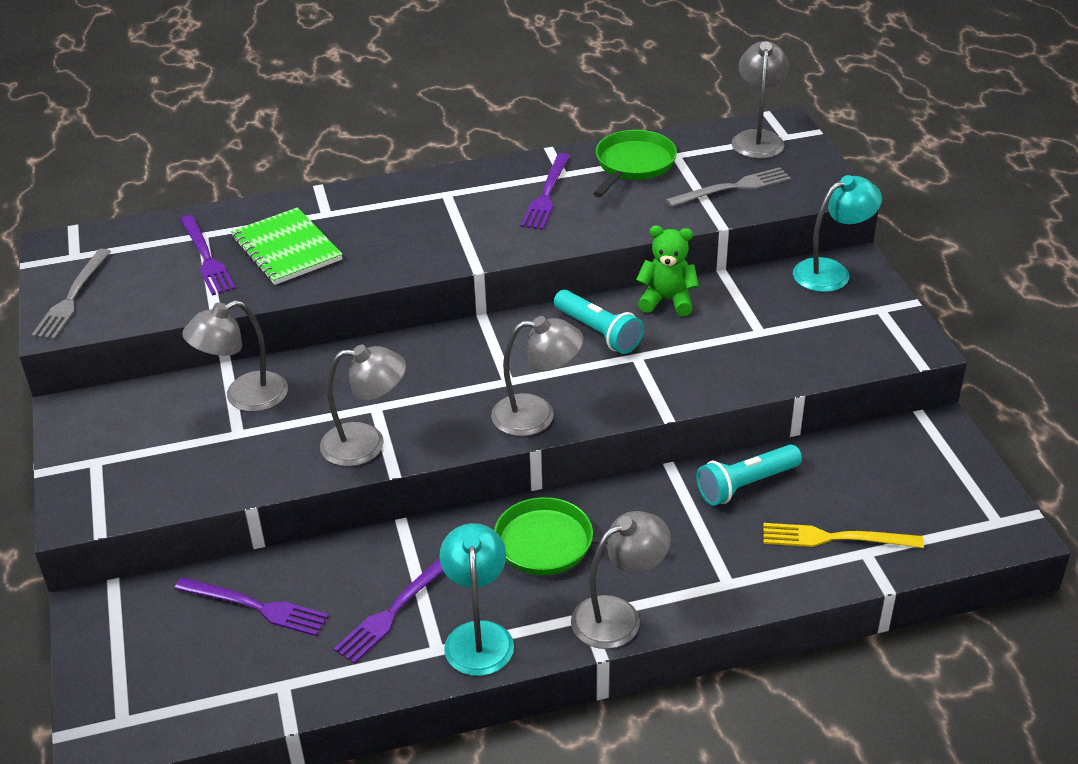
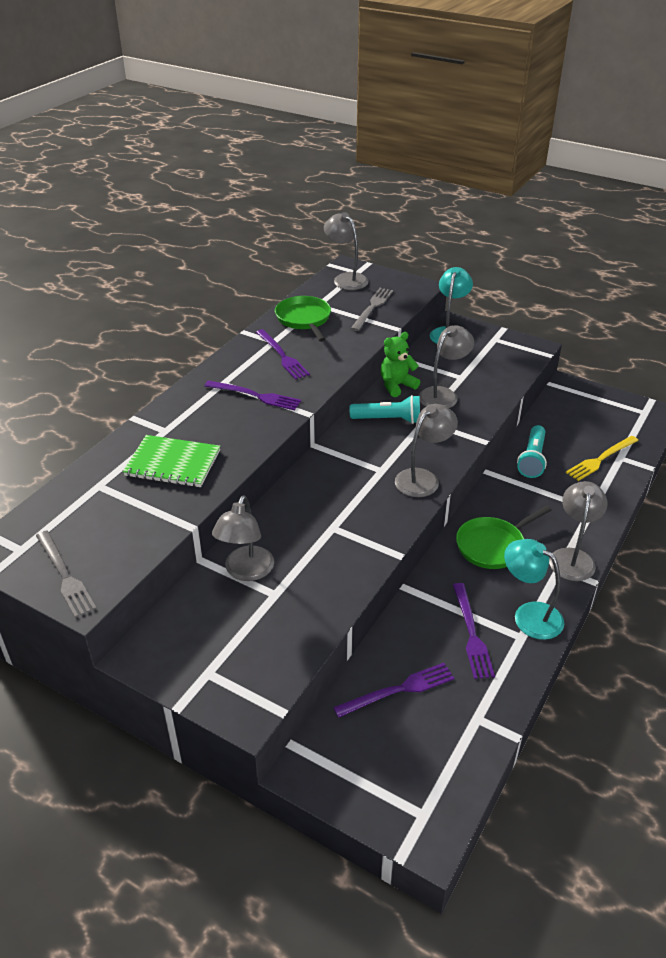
camera: 45 degrees left, 0 degrees up
purple fork [180,215,236,296] -> purple fork moved to [204,380,301,410]
grey lamp [320,344,406,466] -> grey lamp moved to [418,325,474,408]

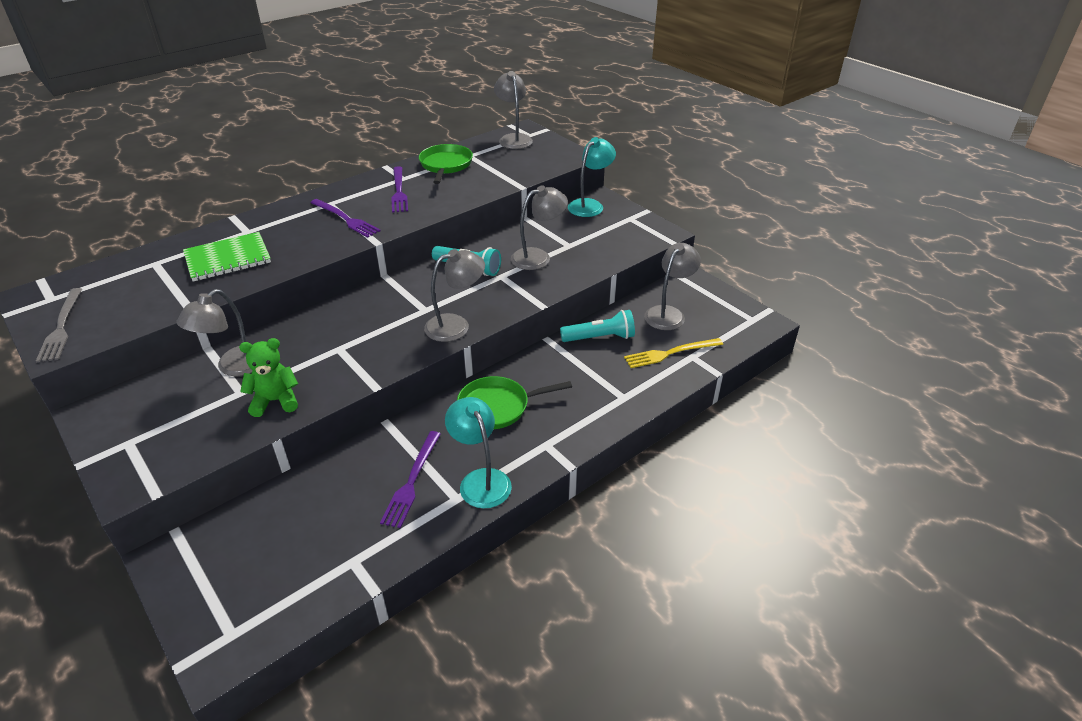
camera: 20 degrees right, 0 degrees up
green notebook [123,435,220,487] -> green notebook turned 60 degrees counterclockwise [183,232,271,282]
purple fork [333,663,454,718] -> none
grey fork [351,288,393,331] -> none
green teddy bear [380,332,420,397] -> green teddy bear moved to [239,338,298,417]
turquoise flashlight [517,425,547,478] -> turquoise flashlight turned 135 degrees counterclockwise [560,310,635,342]
grey lamp [549,481,607,581] -> grey lamp moved to [644,243,701,330]

